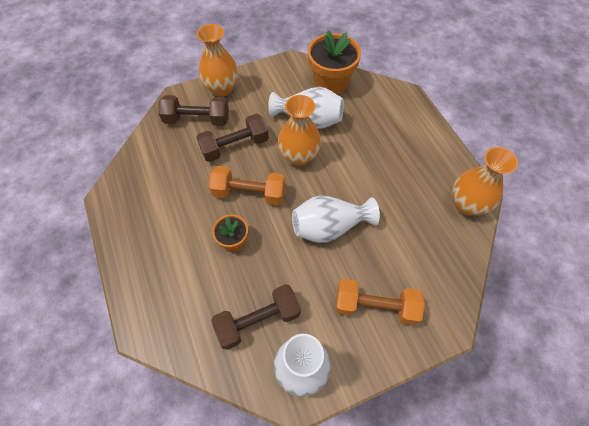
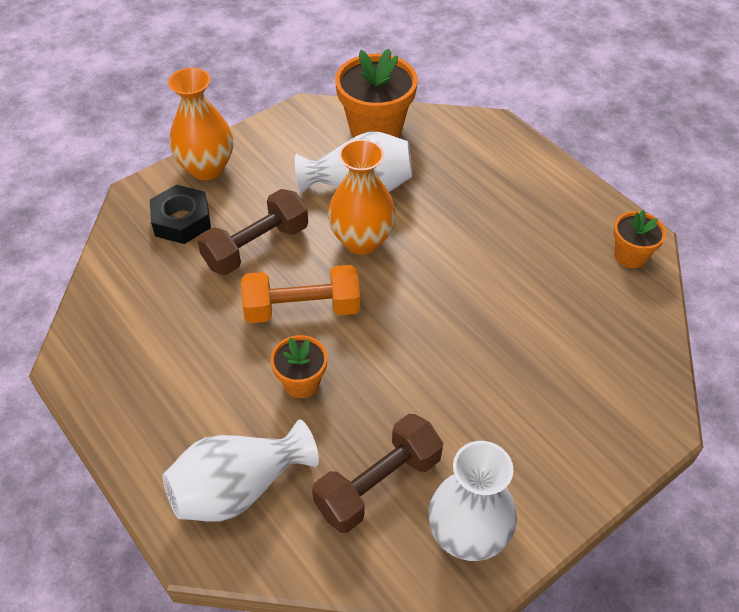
camera: 15 degrees left, 10 degrees down
brown dumbbell [158,95,229,126] -> black nut [150,185,211,244]
white vase [292,195,380,243] -> white vase moved to [163,420,319,522]
orange dumbbell [335,279,425,325] -> none
orange vase [452,147,518,215] -> orange flower pot [613,210,666,268]

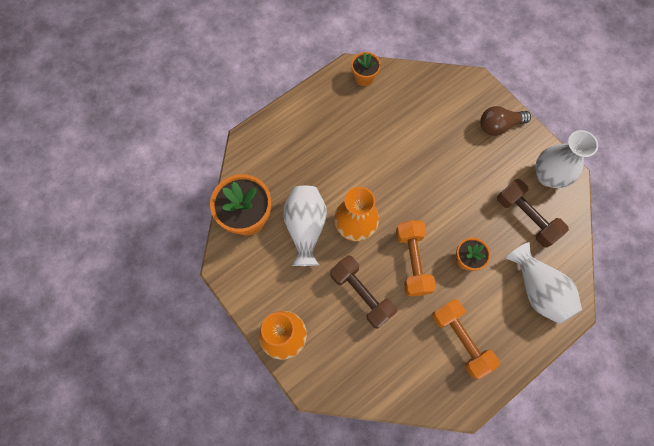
camera: 90 degrees left, 20 degrees up
black nut [150,185,211,244] -> none
none -> orange dumbbell [432,299,500,379]
none -> brown light bulb [480,106,531,136]

